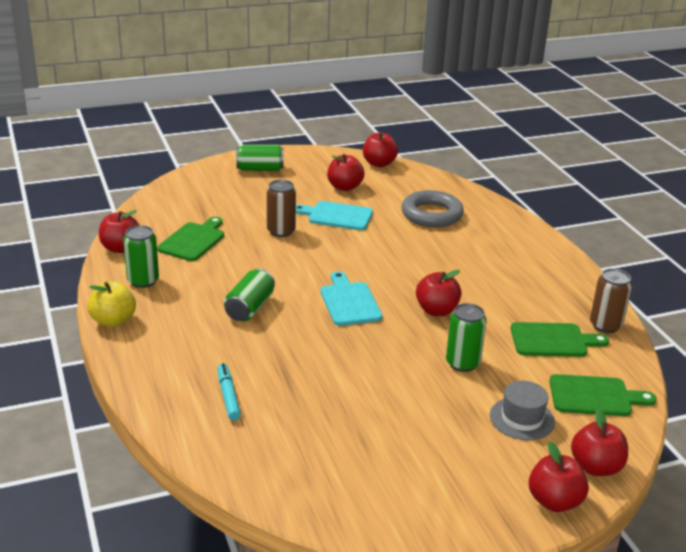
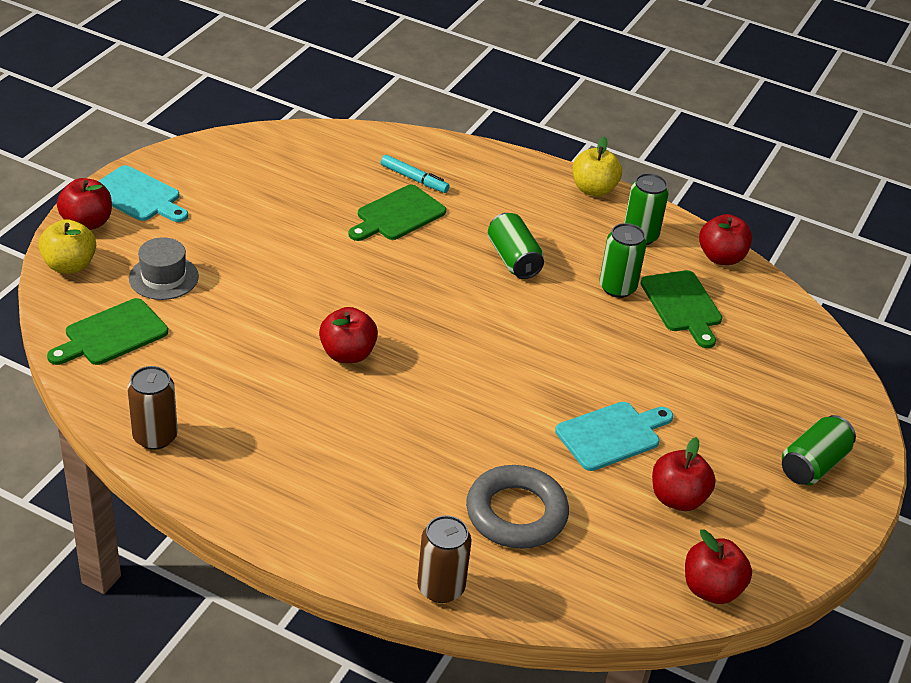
camera: 135 degrees right, 10 degrees up
brown can [266,180,296,237] -> brown can moved to [417,515,471,603]
turquoise cutting board [321,271,383,326] -> turquoise cutting board moved to [98,165,188,222]
green can [446,303,487,372] -> green can moved to [599,223,647,298]
green cutting board [511,322,609,357] -> green cutting board moved to [349,185,446,241]
red apple [571,408,628,476] -> yellow apple [39,219,96,274]

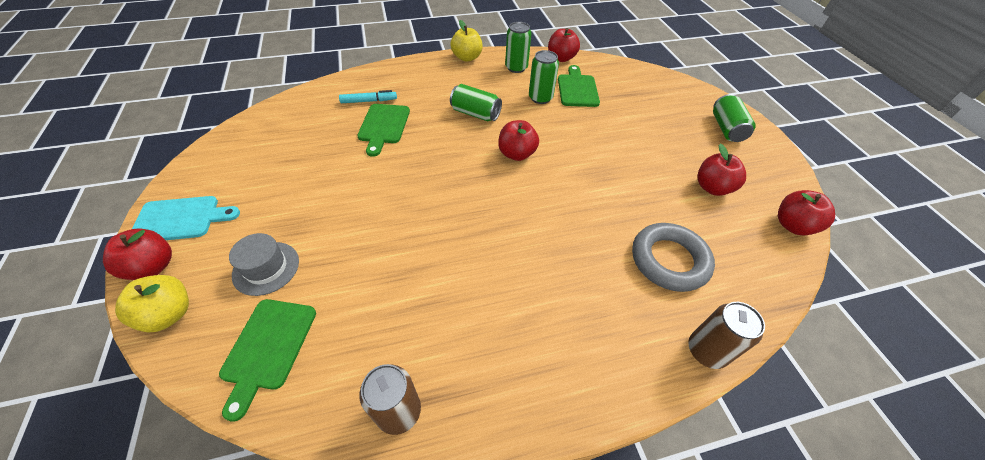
camera: 40 degrees left, 10 degrees up
red apple [319,307,378,363] -> red apple moved to [498,120,539,161]
turquoise cutting board [555,402,673,471] -> none
green cutting board [640,270,722,348] -> green cutting board turned 120 degrees counterclockwise [558,65,600,107]

